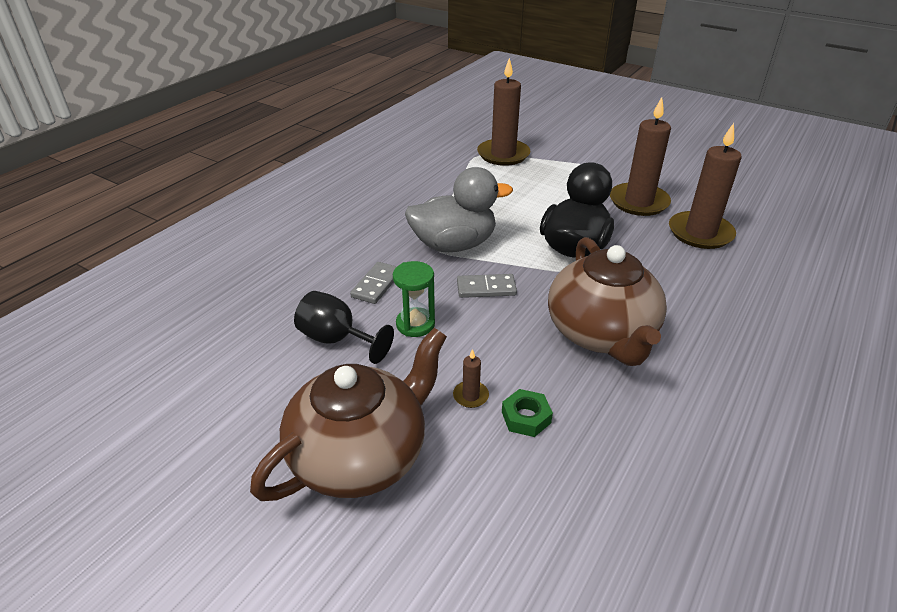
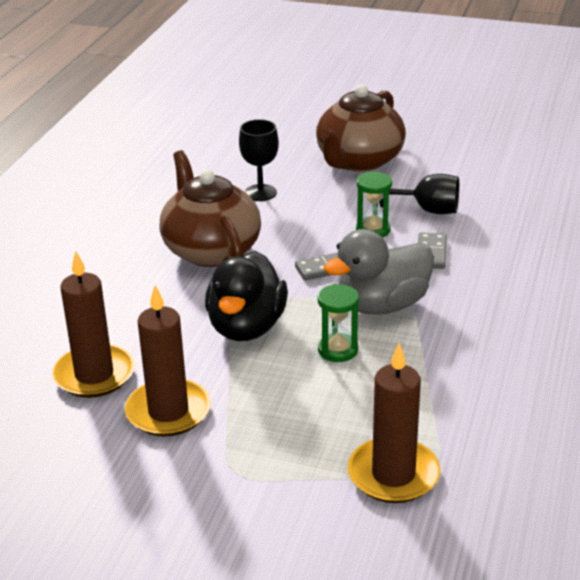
camera: 165 degrees right, 5 degrees down
brown candle [453,349,489,408] -> none
green nut [502,389,553,437] -> black goblet [239,119,279,201]
none -> green hourglass [318,284,359,362]

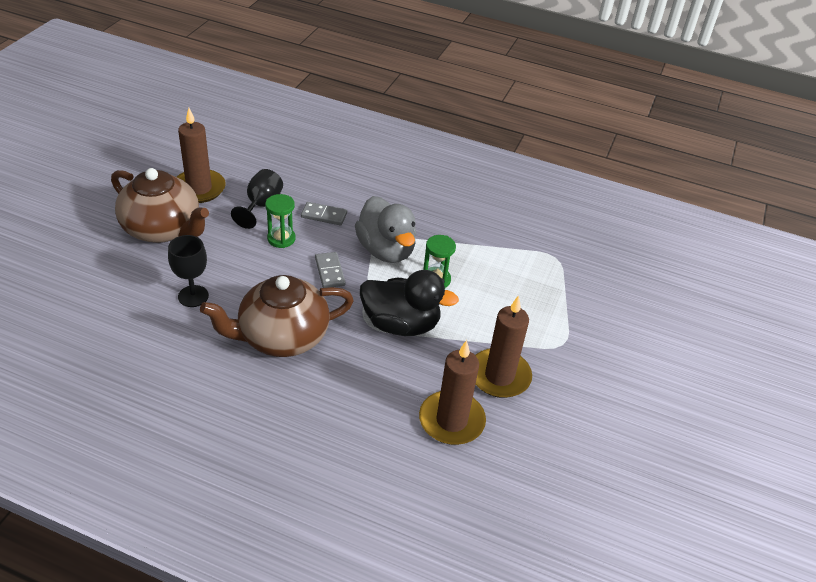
camera: 90 degrees left, 10 degrees up
brown candle [348,343,440,503] -> brown candle moved to [177,108,226,203]

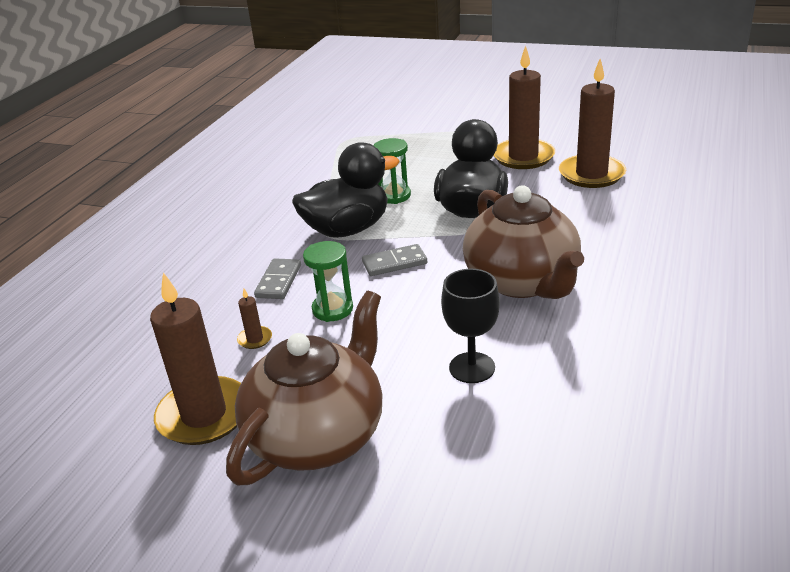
camera: 85 degrees left, 10 degrees down
black goblet [231,169,283,229] -> brown candle [237,289,272,349]
grey duck [355,196,416,263] -> black duck [292,142,399,238]

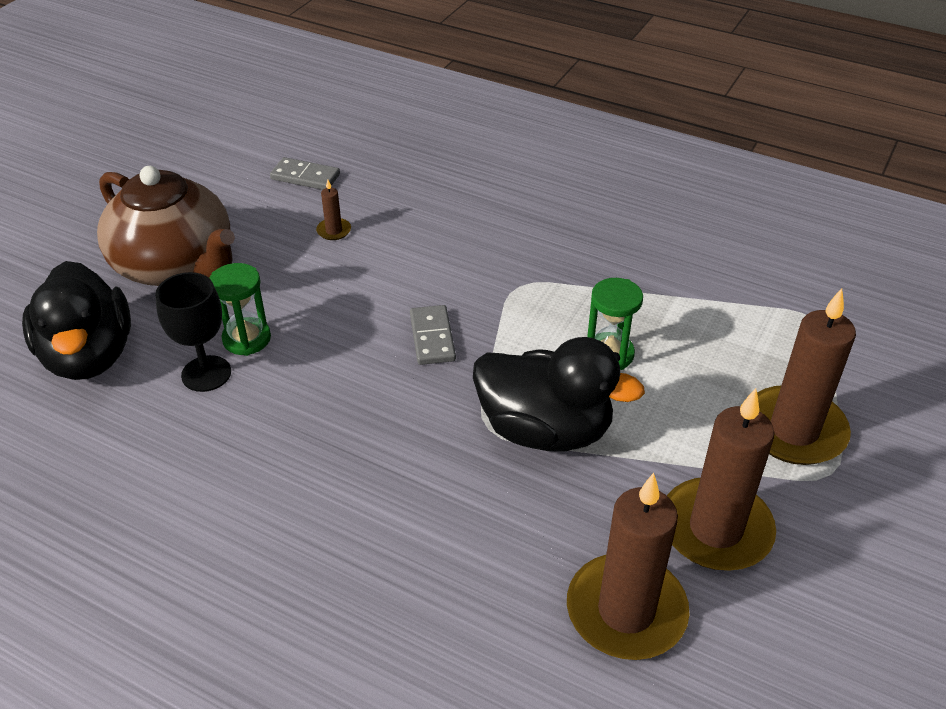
camera: 95 degrees right, 10 degrees up
brown candle [150,272,241,445] -> brown candle moved to [757,288,856,465]
grey domino [254,258,301,299] -> grey domino moved to [270,157,340,190]
black duck [292,142,399,238] -> black duck moved to [22,261,131,380]
green hourglass [303,241,353,322] -> green hourglass moved to [210,263,271,356]
brown teapot [463,185,584,299] -> none

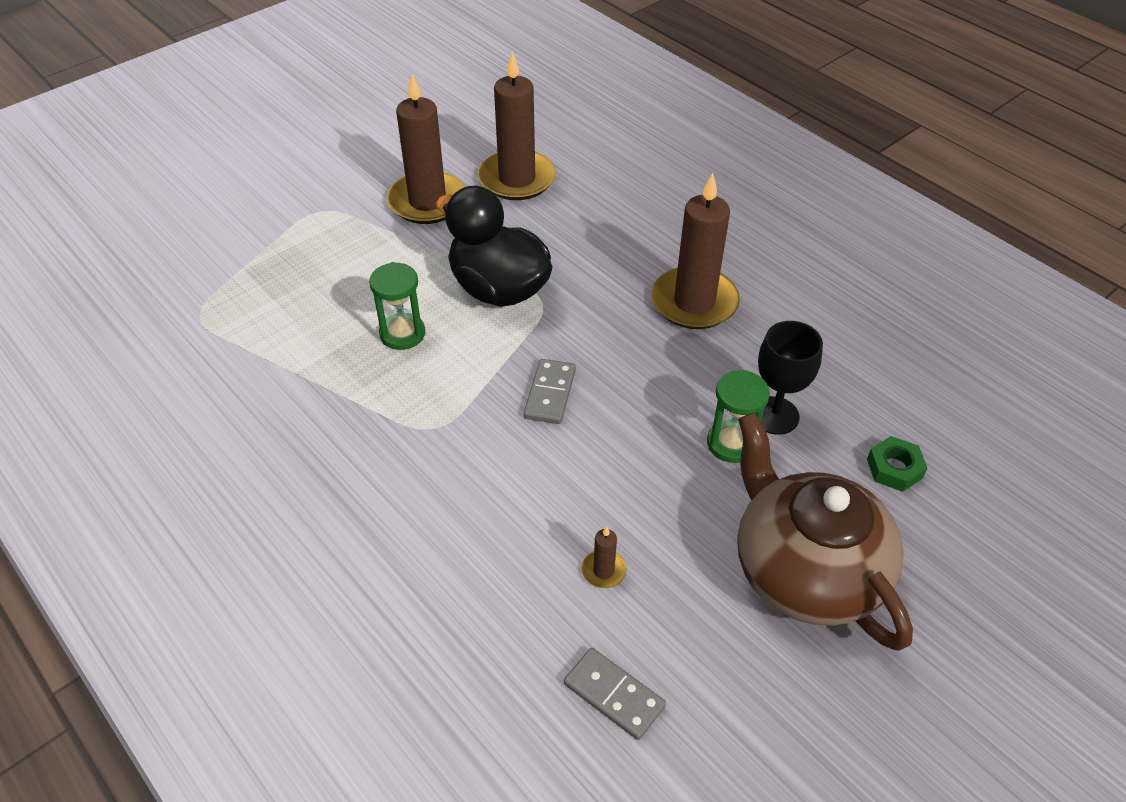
camera: 160 degrees left, 5 degrees up
black duck [22,261,131,380] -> green nut [867,436,927,492]
brown candle [757,288,856,465] -> brown candle moved to [651,173,740,329]

